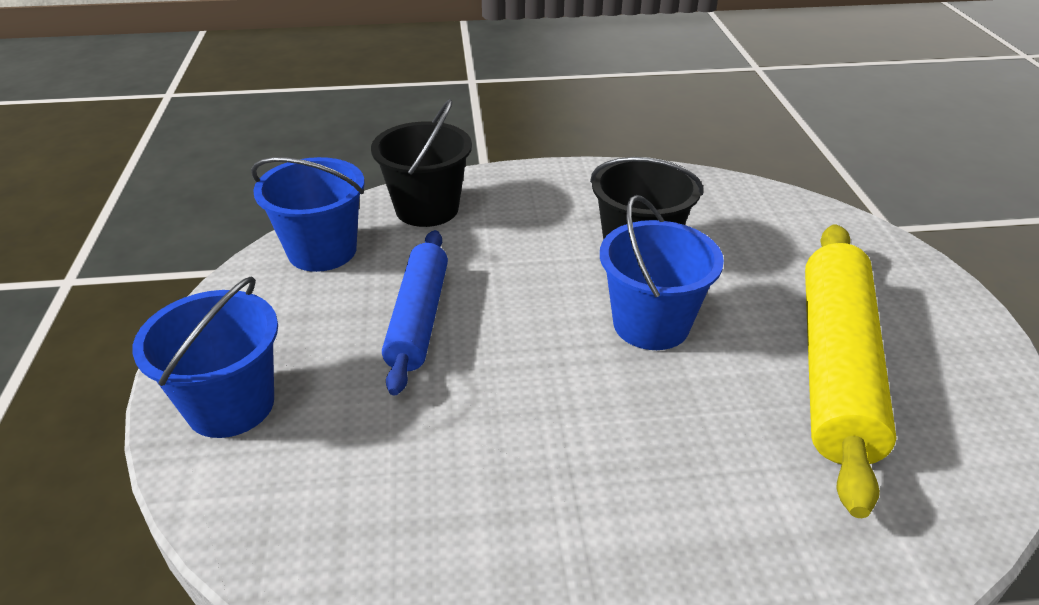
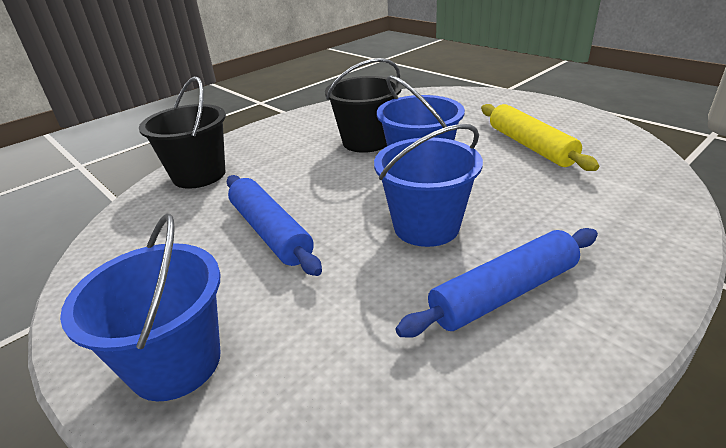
camera: 35 degrees left, 5 degrees down
blue bucket [251,157,365,272] -> blue bucket moved to [374,124,483,247]
yellow rolling pin [805,224,896,518] -> yellow rolling pin [481,104,599,171], size x0.64
none -> blue rolling pin [396,228,598,338]

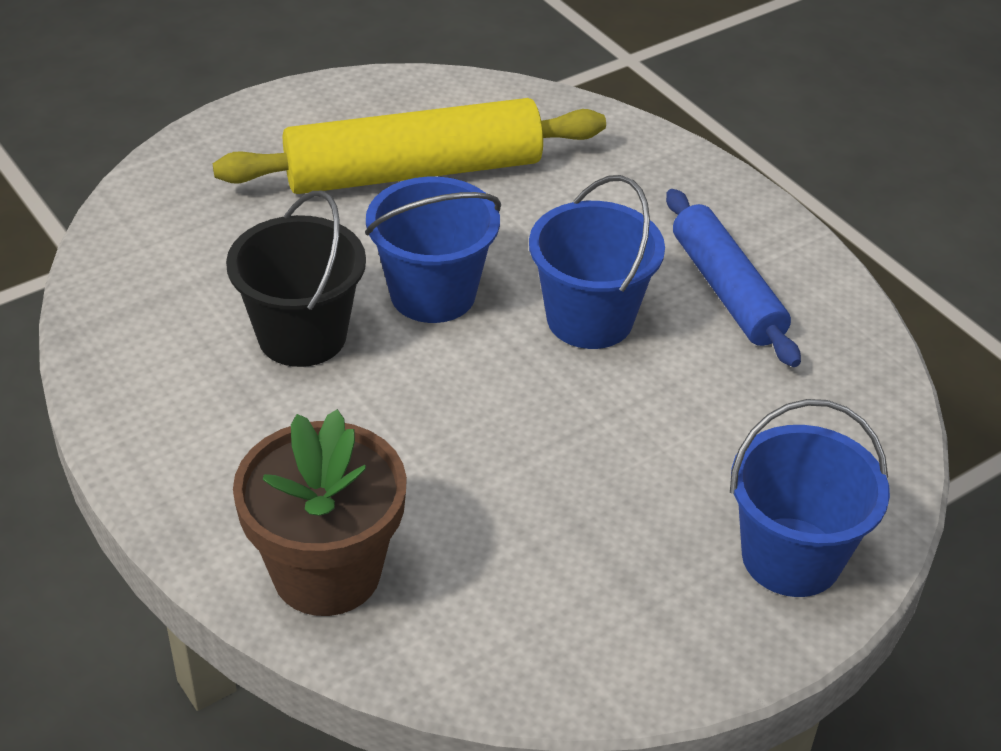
camera: 85 degrees left, 10 degrees up
black bucket [139,76,226,189] -> brown flower pot [233,409,407,616]
blue rolling pin [227,175,322,276] -> none
yellow rolling pin [481,104,599,171] -> yellow rolling pin [213,98,606,194], size x1.56

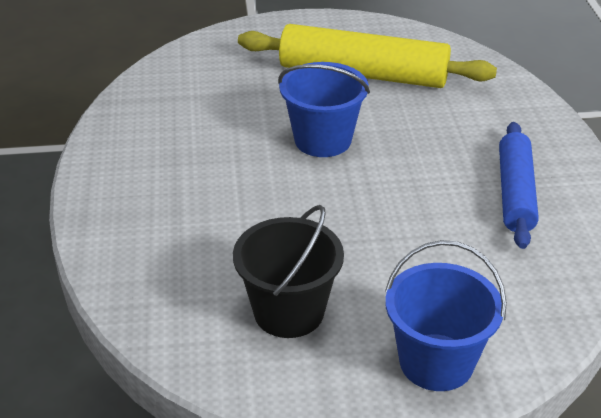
camera: 30 degrees right, 5 degrees down
black bucket [226,191,366,367] -> black bucket moved to [233,205,344,338]
brown flower pot [233,409,407,616] -> none
blue bucket [529,175,665,349] -> none

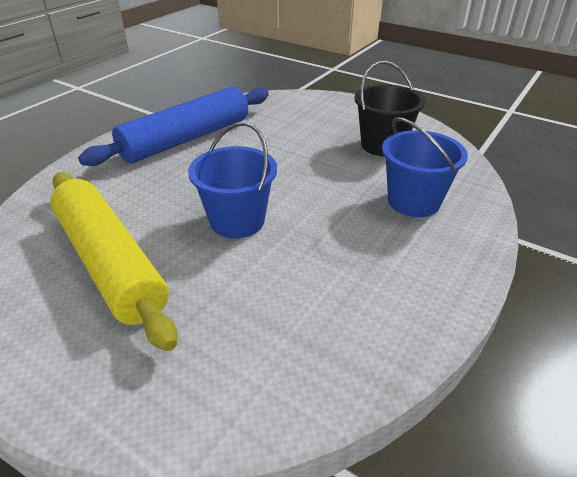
camera: 140 degrees left, 0 degrees up
blue bucket [385,240,507,391] -> blue bucket moved to [382,117,468,217]
blue rolling pin [499,122,539,249] -> blue rolling pin [78,87,269,166], size x1.56

